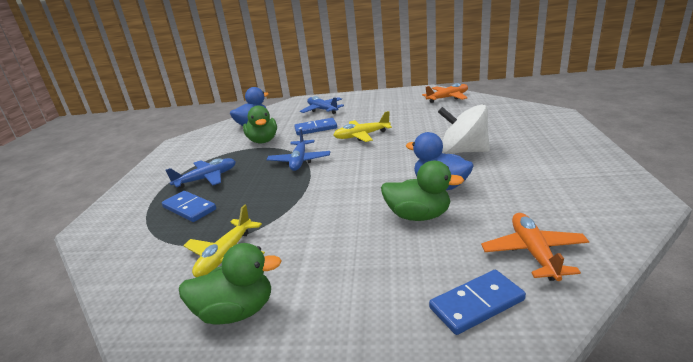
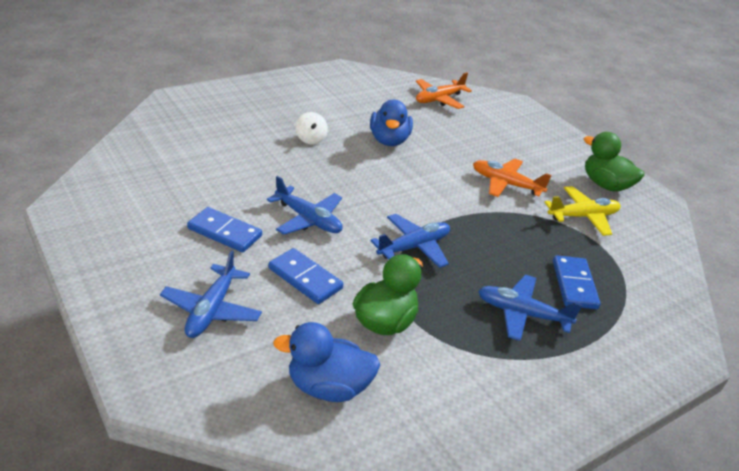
camera: 135 degrees left, 10 degrees up
yellow plane [334,111,392,142] -> blue plane [267,176,343,235]
green duck [381,161,464,221] -> none
orange plane [422,83,468,103] -> orange plane moved to [473,158,552,197]
blue domino [429,270,526,335] -> blue domino moved to [187,207,262,252]
white spinning top [438,105,490,154] -> white spinning top [296,112,328,145], size x0.49

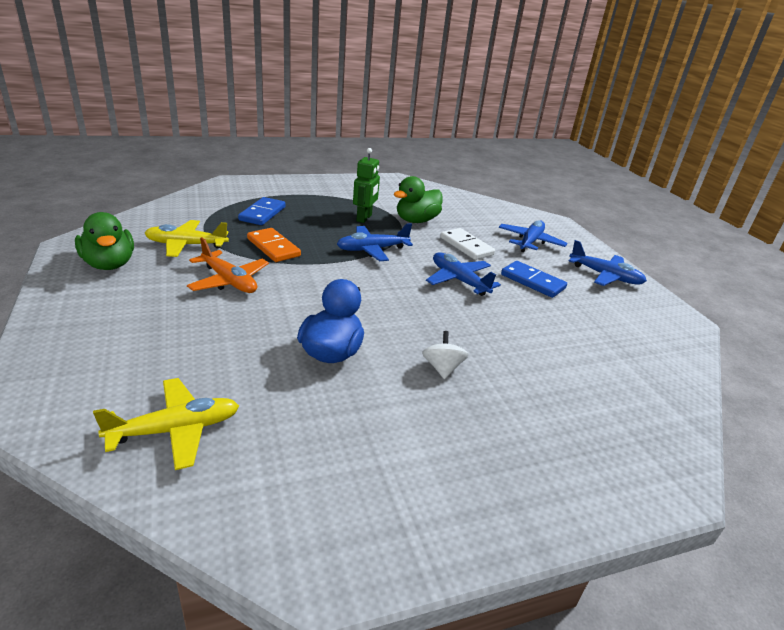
camera: 165 degrees left, 5 degrees down
blue domino [268,248,343,304] -> white domino [440,228,495,260]
blue duck [273,322,380,402] -> none
orange plane [416,72,472,109] -> yellow plane [93,378,239,470]
blue plane [478,275,582,341] -> blue plane moved to [569,240,647,286]
none -> orange domino [247,228,301,262]
none -> green robot [353,148,380,223]

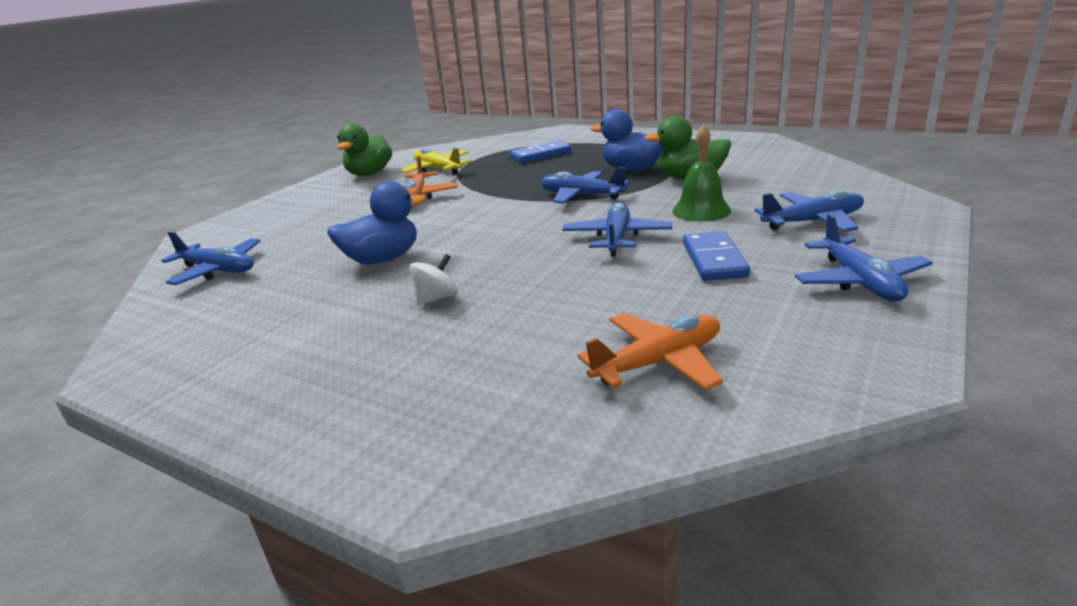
camera: 55 degrees right, 5 degrees down
yellow plane [93,378,239,470] -> blue plane [161,232,260,285]
orange domino [247,228,301,262] -> none
green robot [353,148,380,223] -> blue duck [590,109,665,171]
white domino [440,228,495,260] -> green bell [672,125,731,222]
none -> orange plane [577,313,723,390]

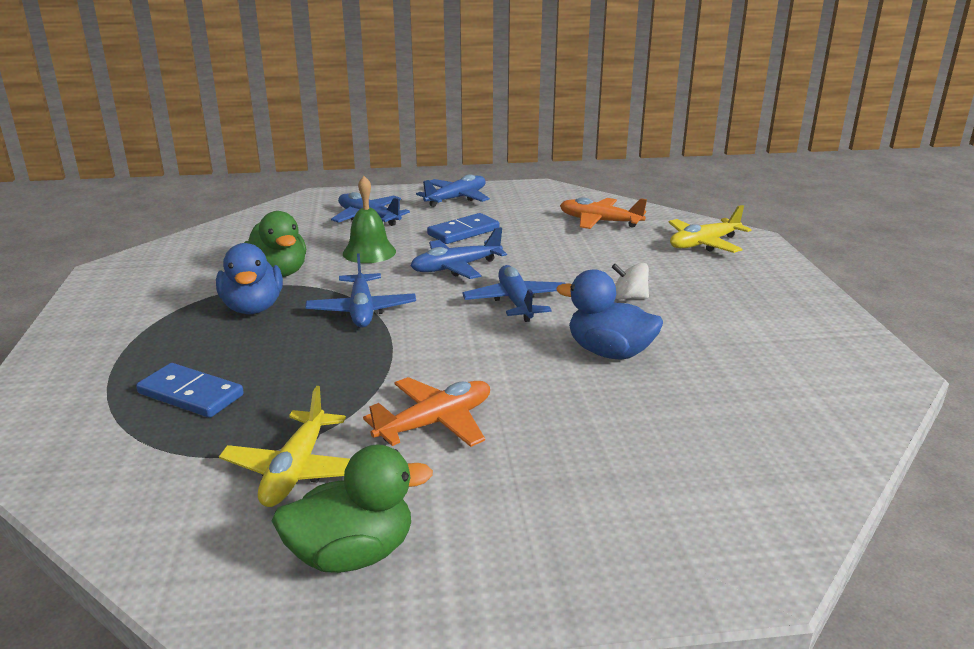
camera: 130 degrees left, 0 degrees up
blue plane [161,232,260,285] -> blue plane moved to [462,265,566,322]
none -> yellow plane [669,205,752,253]

